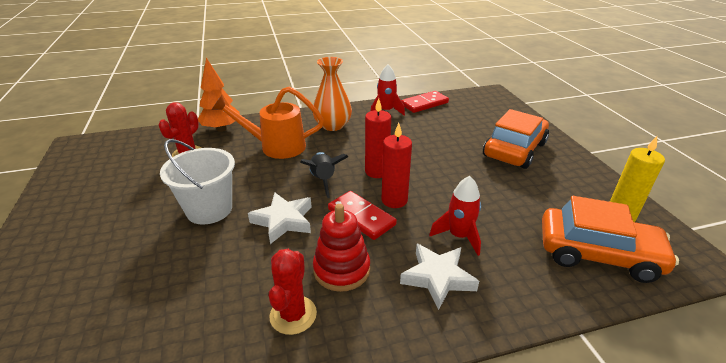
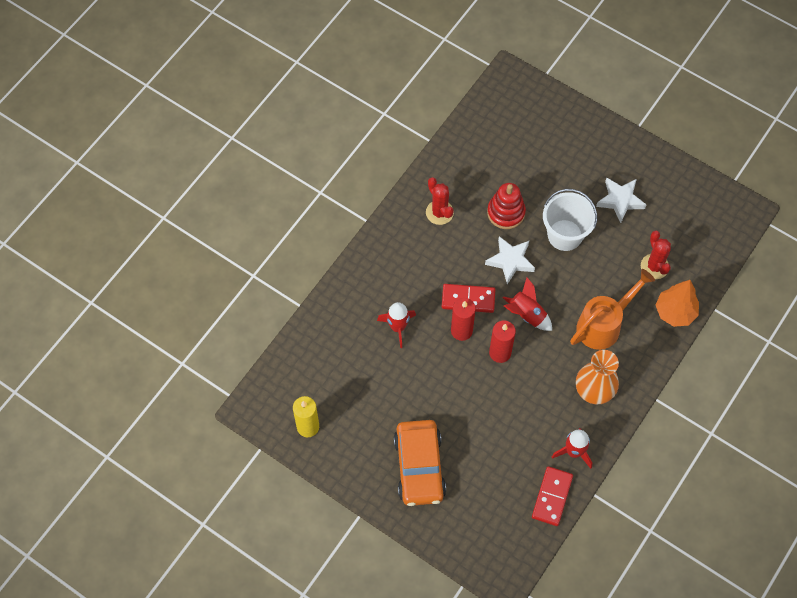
camera: 140 degrees right, 30 degrees up
black rocket [300,152,348,198] -> red rocket [502,277,552,331]
red stacking toy [313,204,370,292] -> red stacking toy moved to [487,183,526,229]
white star [400,244,479,310] -> white star moved to [596,178,646,223]
orange car [542,196,679,283] -> none

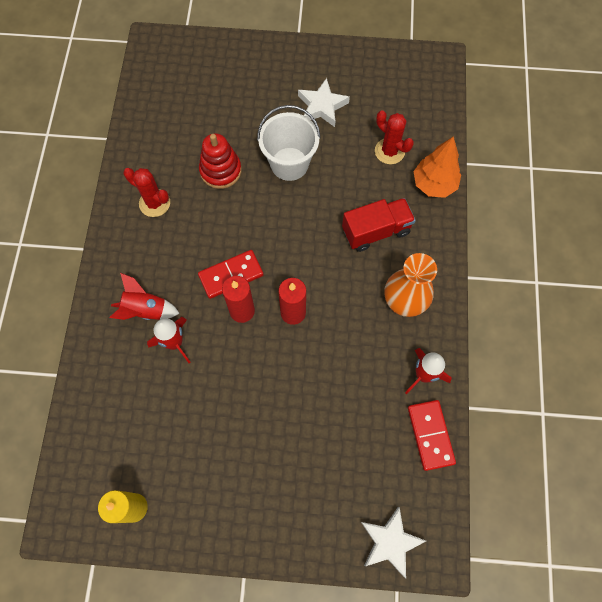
camera: 30 degrees left, 5 degrees up
orange car [394,420,446,506] -> none
white star [485,236,535,284] -> white star moved to [361,507,426,578]
red rocket [502,277,552,331] -> red rocket moved to [110,273,180,320]
orange watering can [570,269,655,350] -> red truck [342,198,416,252]

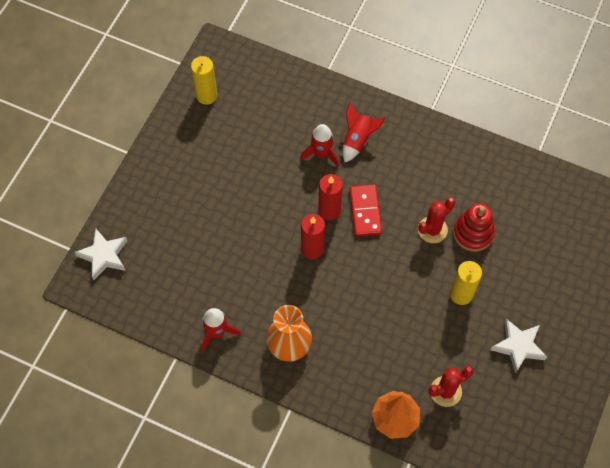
camera: 110 degrees right, 5 degrees down
red cactus [123,168,170,217] -> red cactus moved to [418,198,455,243]
white bucket [257,105,320,181] -> yellow candle [450,261,482,305]
red truck [342,198,416,252] -> none
red domino [408,400,456,471] -> none

